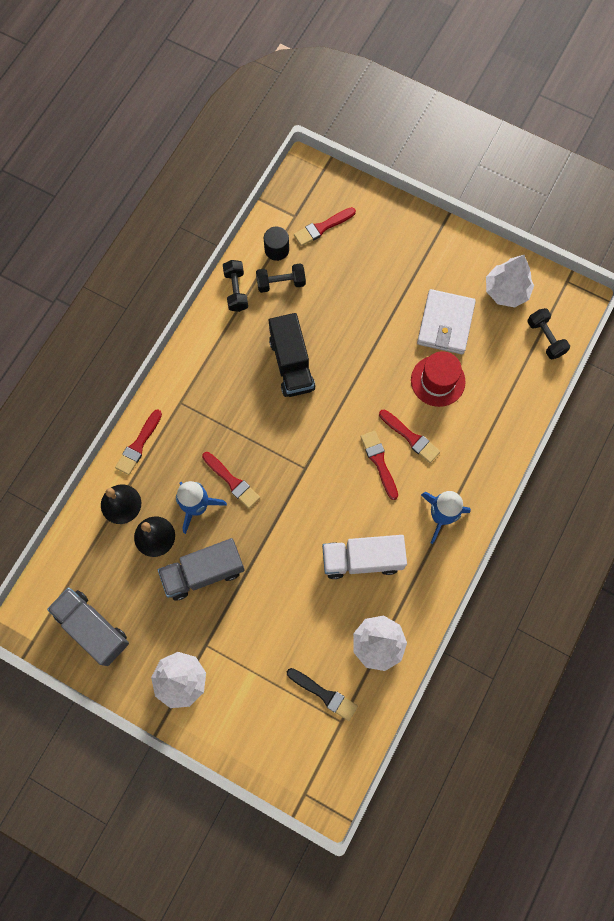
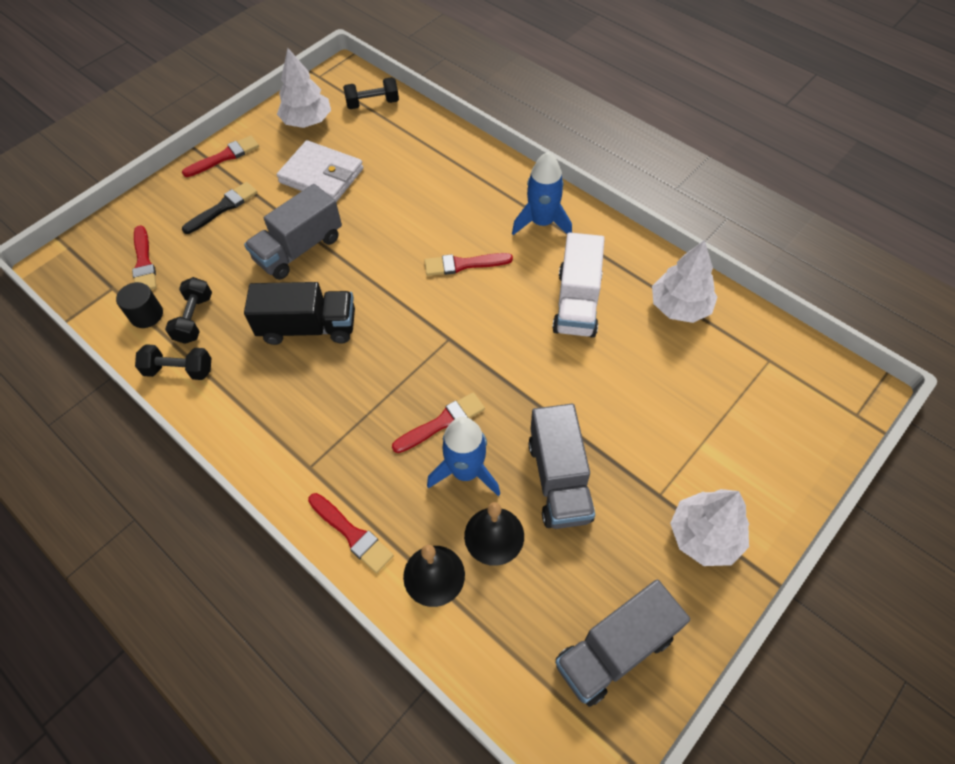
camera: 75 degrees left, 15 degrees down
black brush [287,668,358,721] -> black brush moved to [182,182,258,234]
red brush [379,410,440,463] -> red brush moved to [182,135,259,177]
red hat [411,351,466,407] -> none
none -> grey truck [244,184,342,280]

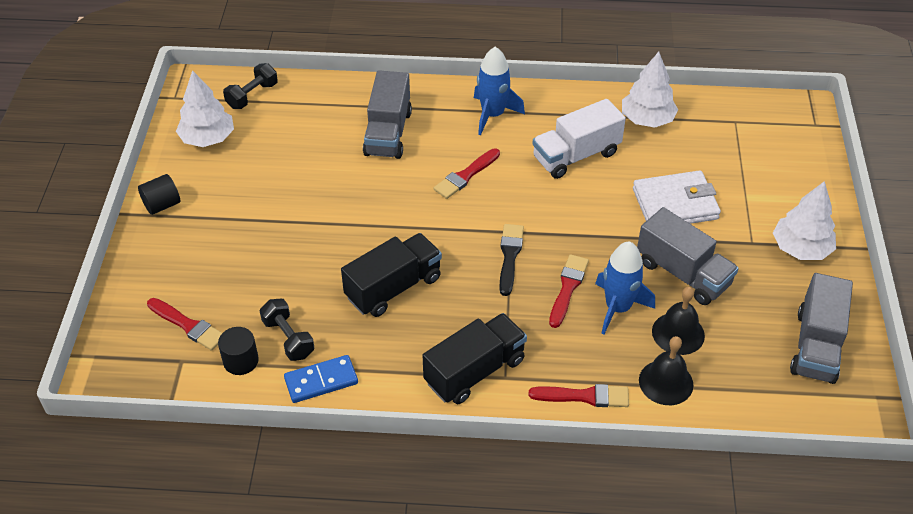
camera: 40 degrees left, 10 degrees down
black dumbbell [135,344,211,380] -> blue domino [284,355,358,403]
red brush [182,135,259,177] -> black cylinder [138,174,180,215]
black brush [182,182,258,234] -> black brush moved to [499,224,524,296]
grey truck [244,184,342,280] -> grey truck moved to [363,70,412,159]
white wallet [277,140,363,202] -> white wallet moved to [633,170,721,224]
white truck [552,232,605,337] -> white truck turned 90 degrees clockwise [532,99,626,179]
none -> black truck [423,313,527,404]

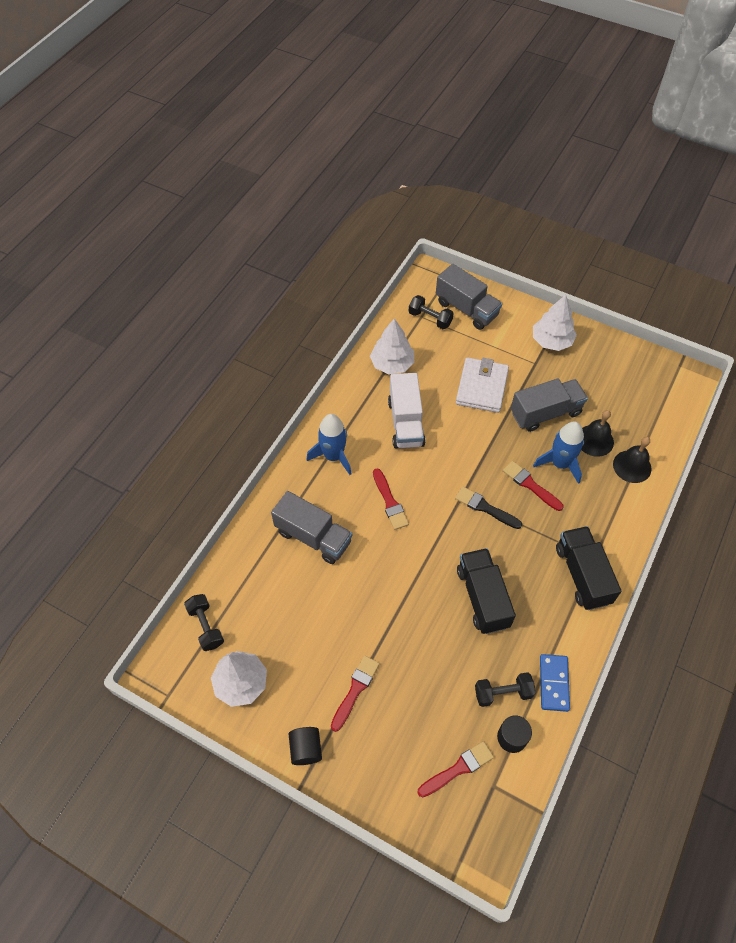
camera: 65 degrees left, 10 degrees up
red brush [529,384,629,407] -> red brush moved to [331,655,380,732]
grey truck [790,273,853,384] -> grey truck moved to [436,264,502,330]
none -> black dumbbell [409,295,454,329]

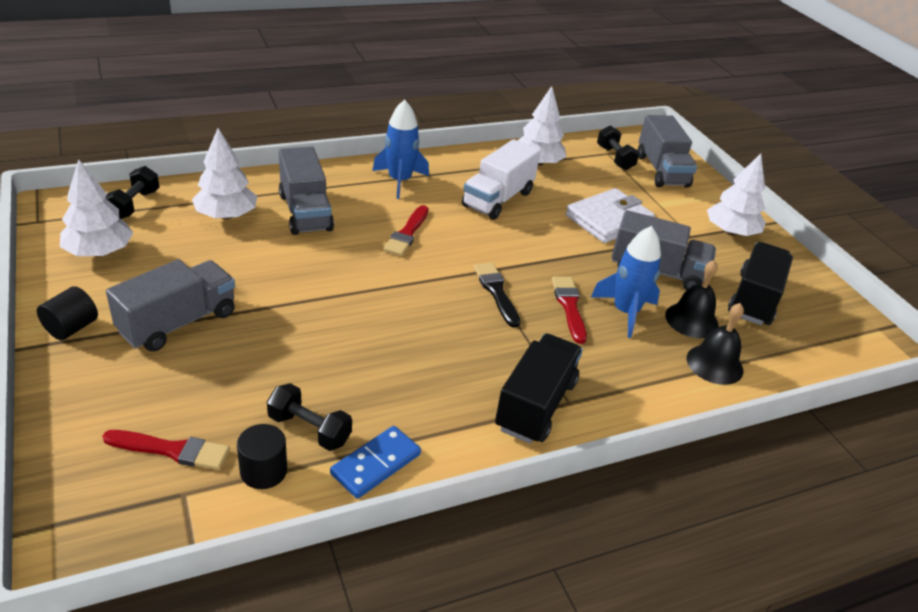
camera: 35 degrees right, 20 degrees down
red brush [331,655,380,732] -> grey truck [106,259,235,352]
black truck [457,548,516,634] -> black truck moved to [728,242,793,325]
none -> white tree [192,128,257,219]

